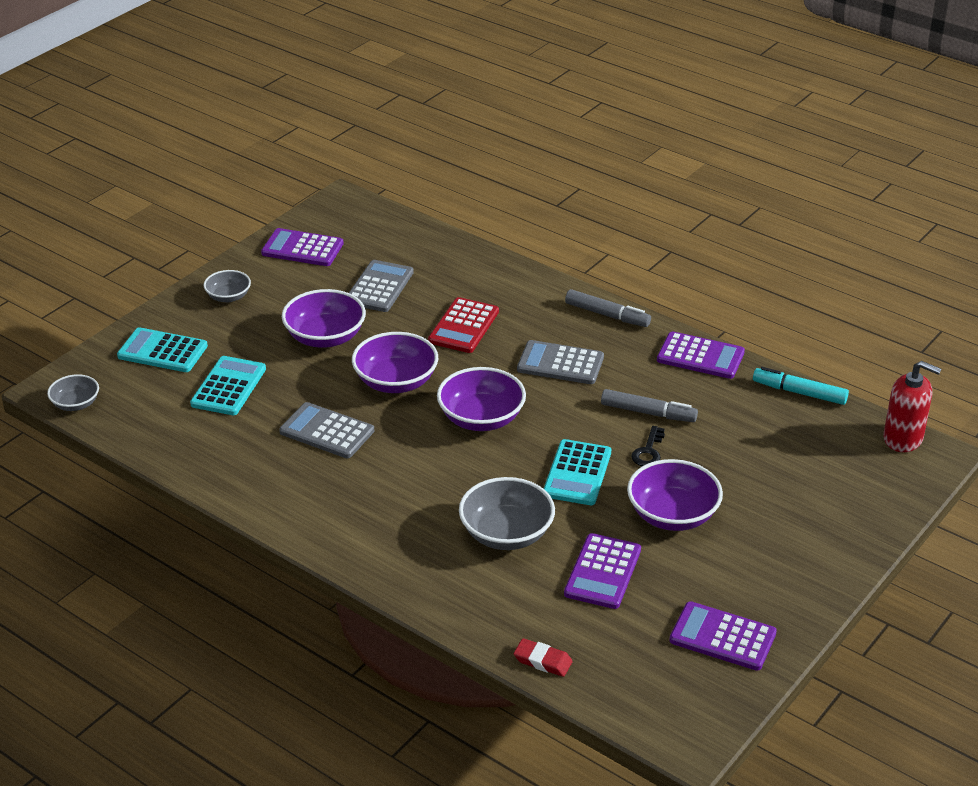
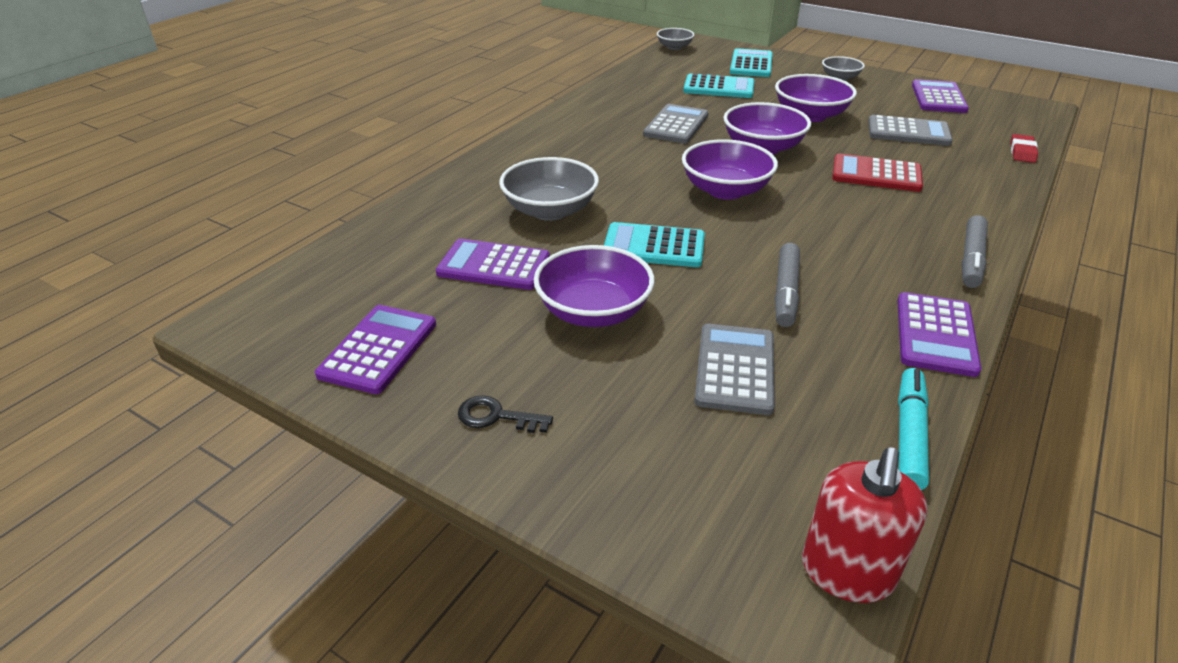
camera: 85 degrees right, 0 degrees up
red eraser [514,638,573,677] -> red eraser moved to [1010,134,1038,163]
grey calculator [517,340,604,384] -> grey calculator moved to [695,324,775,415]
black key [631,426,665,466] -> black key moved to [458,395,553,433]

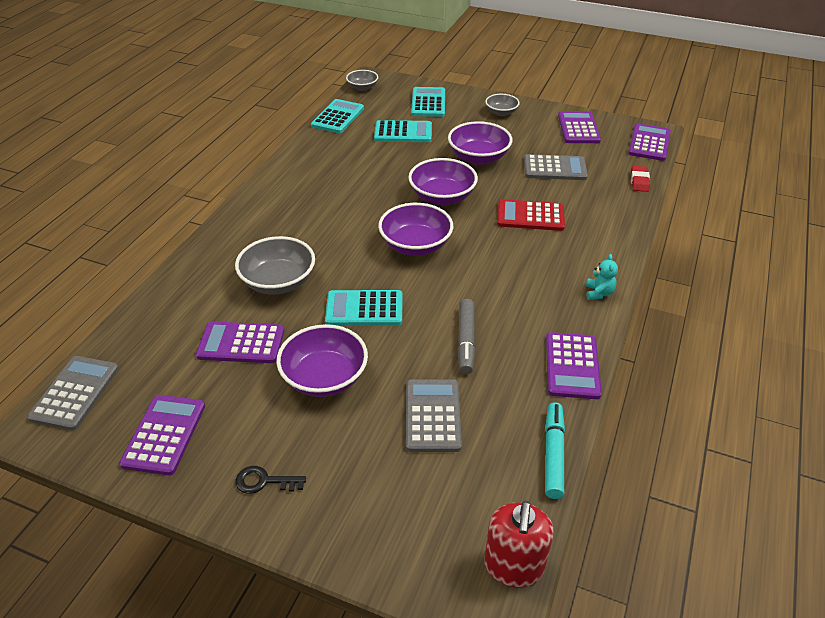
camera: 10 degrees left, 5 degrees up
grey calculator [643,104,709,144] -> grey calculator moved to [27,356,119,431]
grey marker [962,215,988,288] -> turquoise teddy bear [586,254,618,300]
none -> turquoise calculator [311,99,364,133]
none -> purple calculator [628,123,671,161]

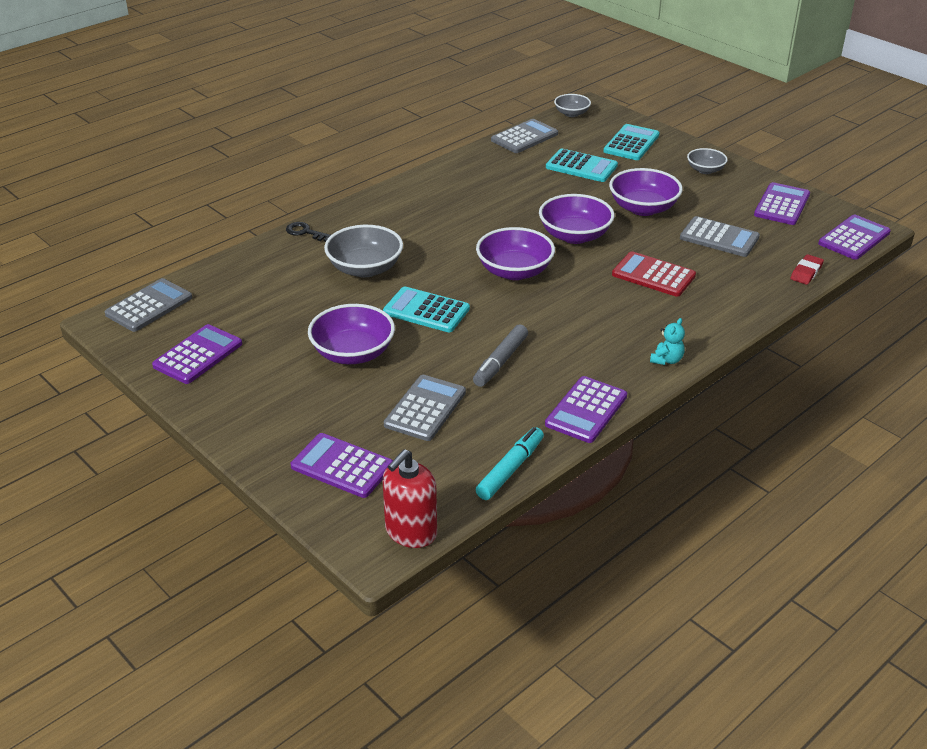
camera: 25 degrees right, 5 degrees down
purple calculator [196,321,285,363] -> purple calculator moved to [291,433,393,498]
black key [236,466,306,494] -> black key moved to [286,222,331,242]
turquoise calculator [311,99,364,133] -> grey calculator [491,119,558,153]

